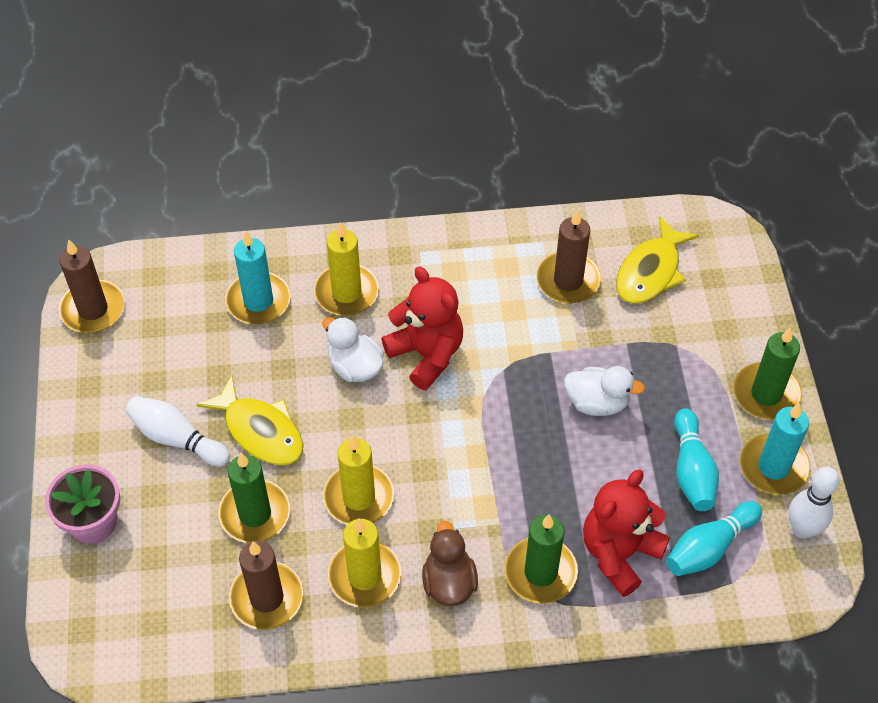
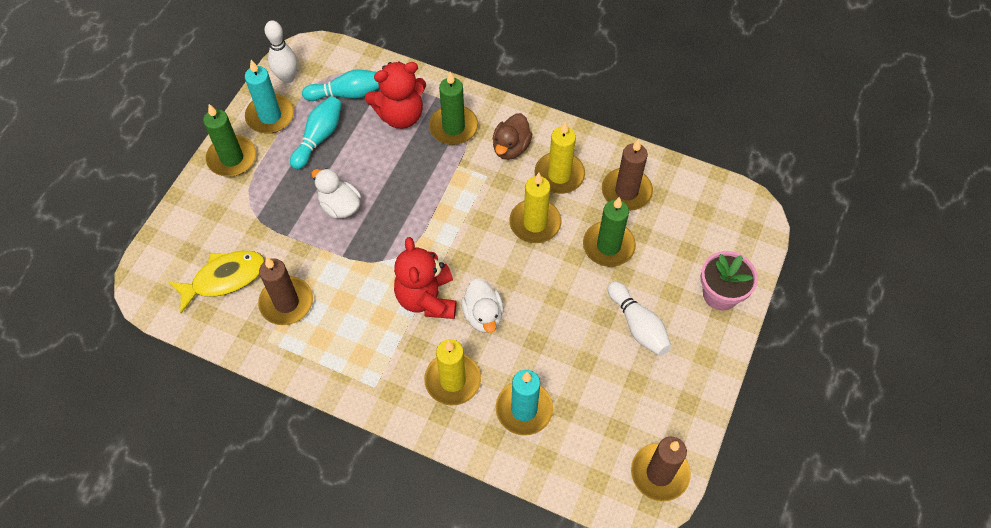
camera: 150 degrees left, 5 degrees up
yellow fish [197,375,303,465] -> none

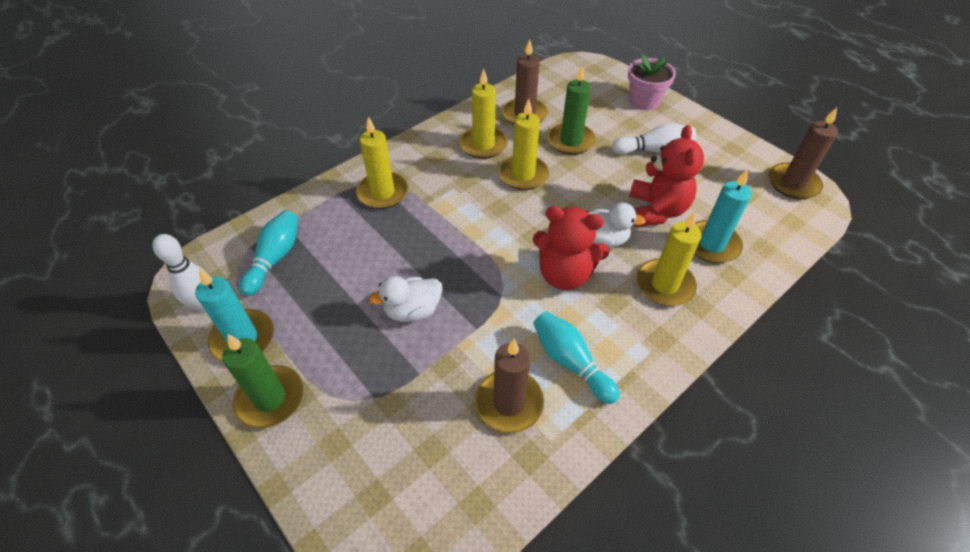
camera: 65 degrees left, 10 degrees down
yellow fish [168,251,265,313] -> none
turquoise bowling pin [290,96,342,169] -> turquoise bowling pin moved to [533,311,620,404]
red teddy bear [365,61,426,129] -> red teddy bear moved to [629,125,704,227]
green candle [429,72,478,145] -> yellow candle [356,116,408,209]
brown duck [493,113,532,160] -> none

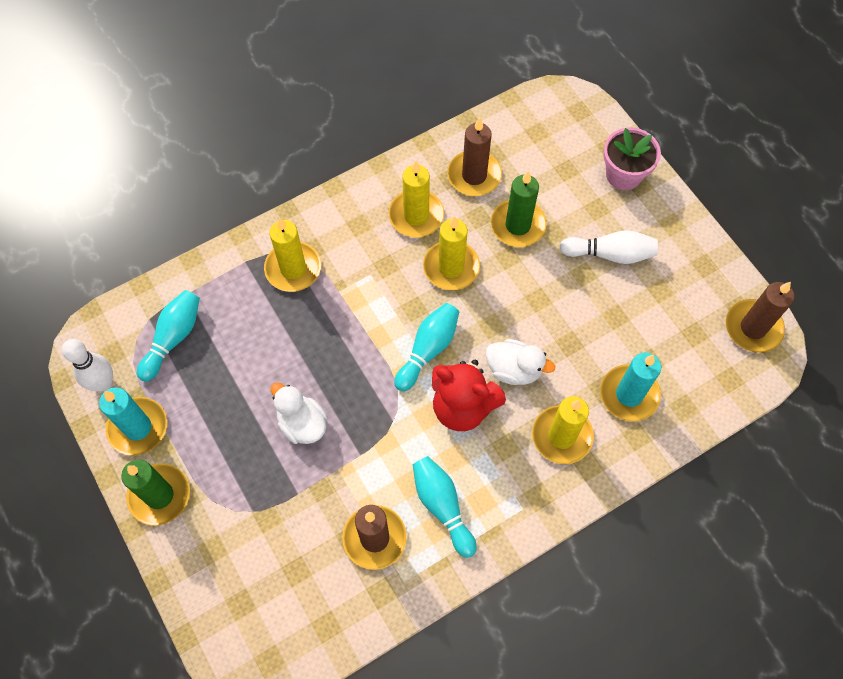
camera: 10 degrees right, 15 degrees up
white duck [369,276,442,322] -> white duck turned 60 degrees clockwise [271,382,328,444]
red teddy bear [629,125,704,227] -> none
none -> turquoise bowling pin [394,303,459,391]

